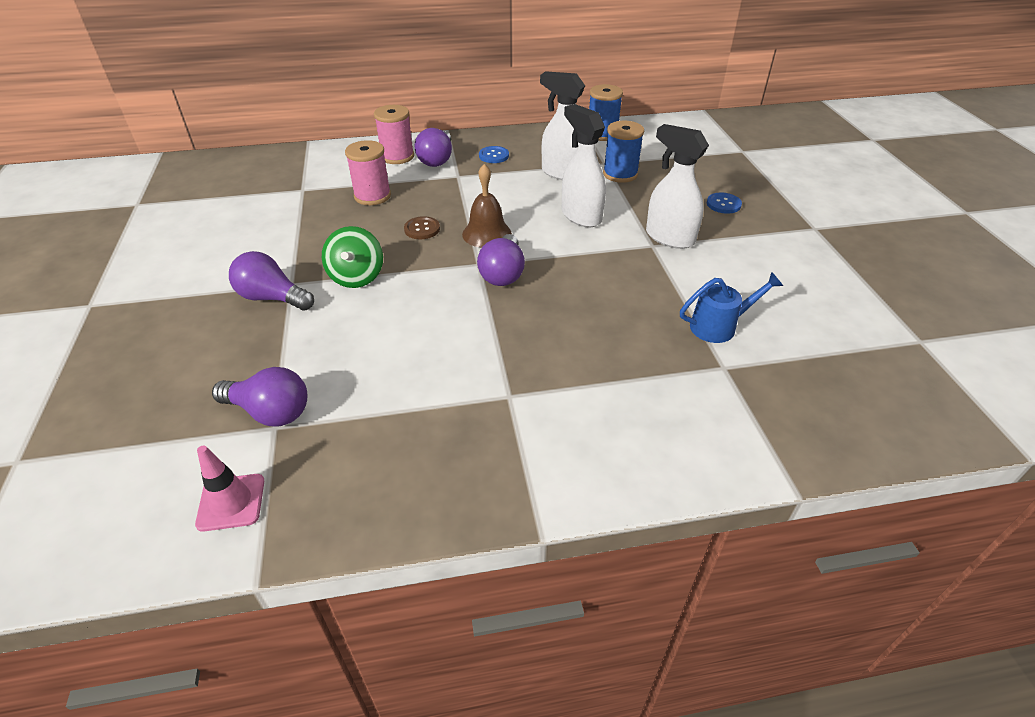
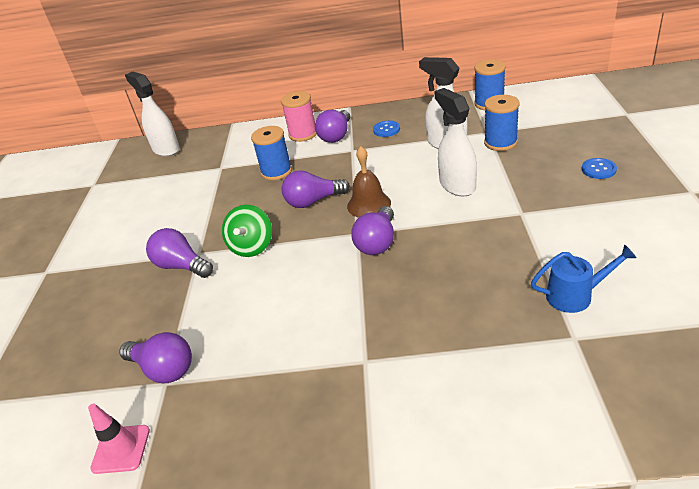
camera: 15 degrees right, 5 degrees down
pink spool [345,140,391,205] -> blue spool [251,126,292,181]
brown button [404,216,440,239] -> purple light bulb [282,170,350,208]
white spray bottle [646,124,709,249] -> white spray bottle moved to [125,72,179,157]

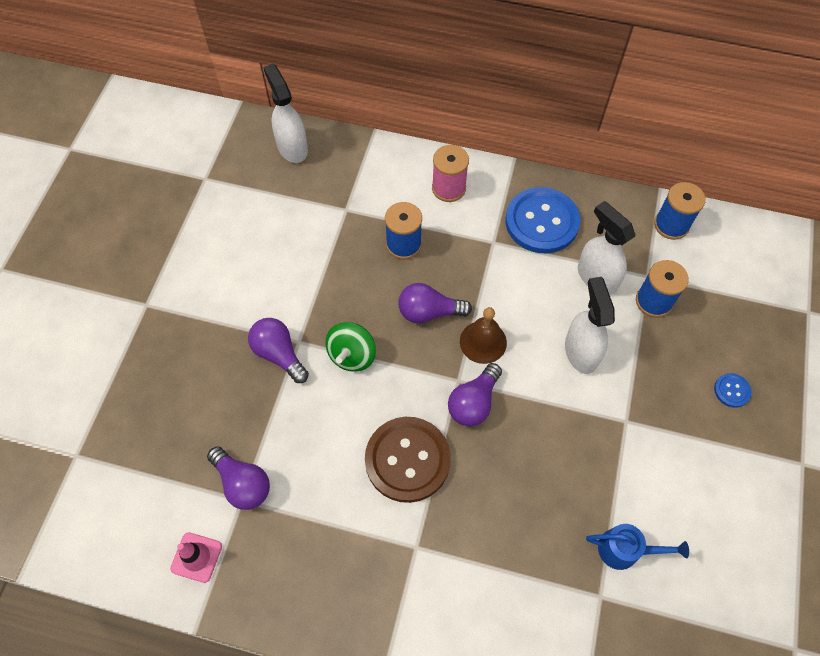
camera: 10 degrees right, 25 degrees up
purple light bulb [315,110,350,143] -> none
blue button [373,121,400,137] -> blue button [506,187,580,253], size x2.32
none -> brown button [365,417,451,503]

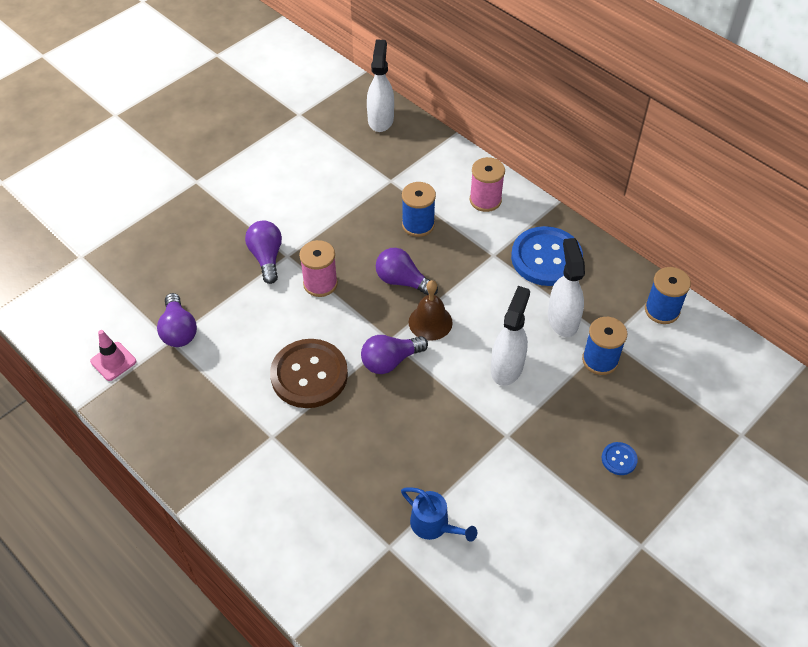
camera: 30 degrees right, 10 degrees down
green spinning top [325,322,376,372] -> pink spool [299,240,338,297]

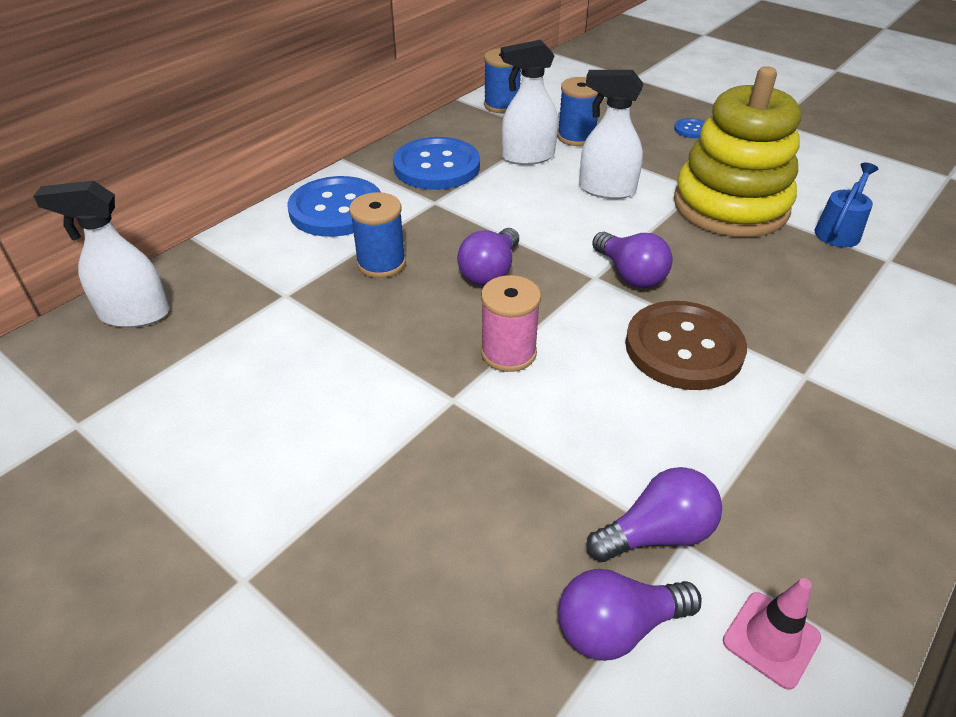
camera: 95 degrees left, 10 degrees down
purple light bulb [245,221,282,284] -> purple light bulb moved to [558,569,702,661]
brown bell [409,280,453,341] -> none
pink spool [470,157,505,212] -> blue button [288,176,381,237]
none -> yellow stacking toy [674,66,801,237]

